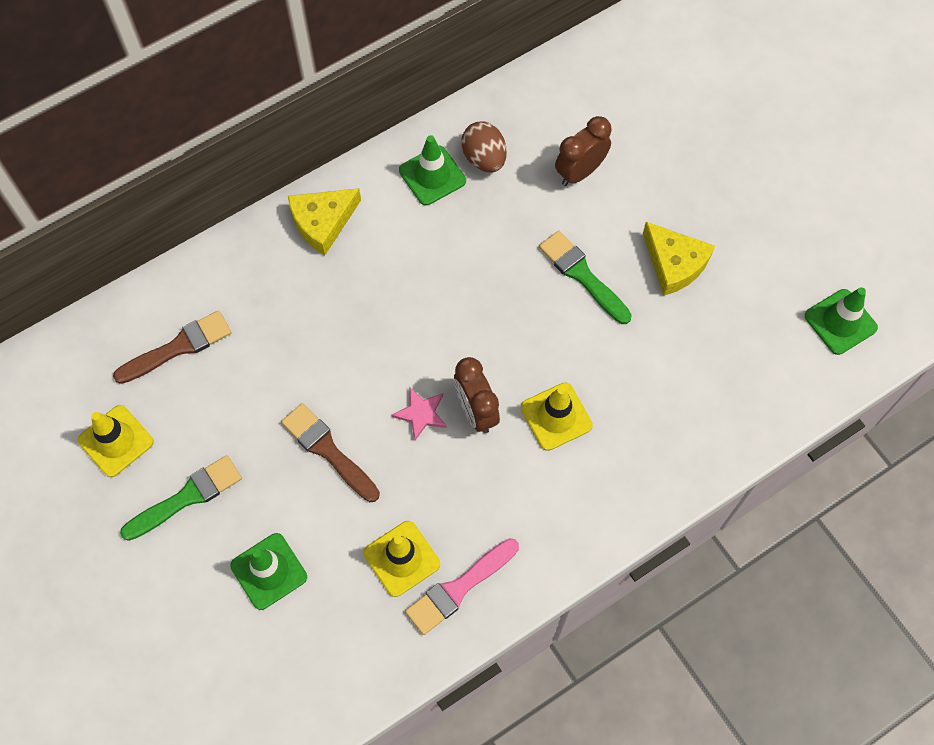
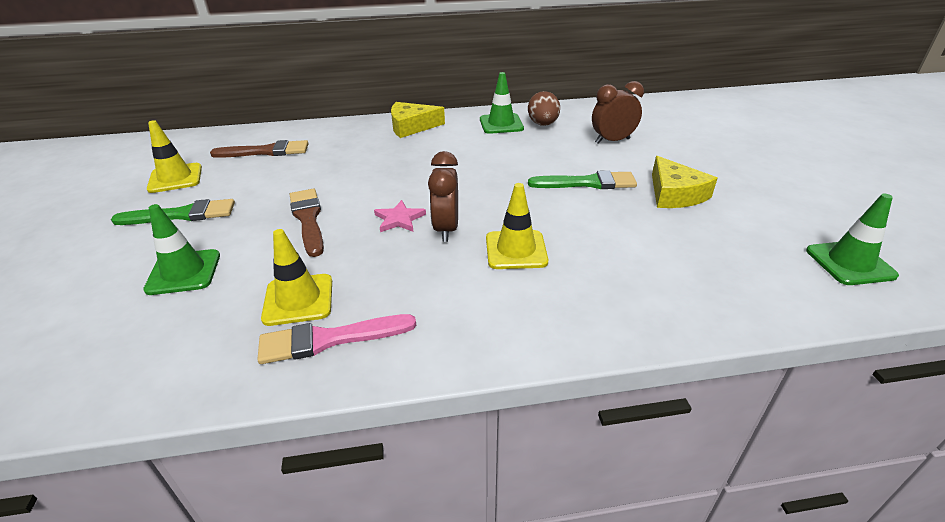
camera: 25 degrees right, 30 degrees down
green brush [539,231,632,324] -> green brush turned 105 degrees clockwise [528,170,637,189]

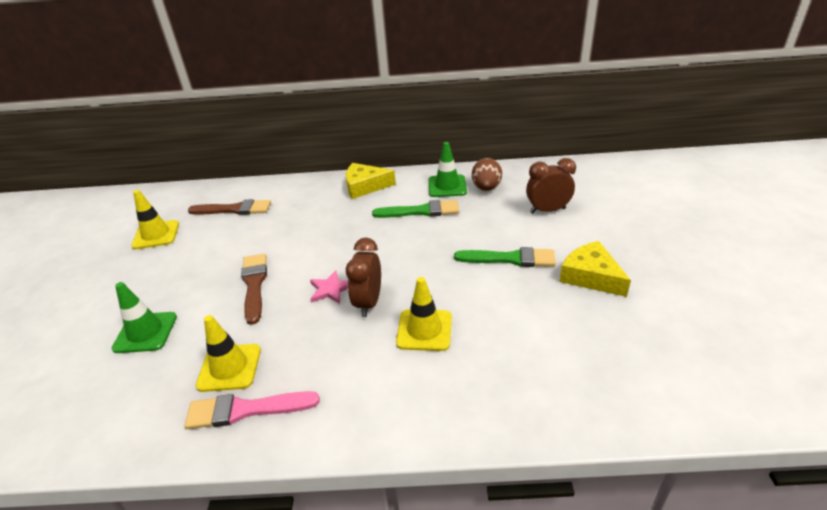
camera: 10 degrees right, 0 degrees up
green brush [111,199,235,225] -> green brush moved to [372,200,459,218]
yellow cheese [652,156,718,208] -> yellow cheese turned 150 degrees clockwise [559,241,631,297]
green traffic cone [806,193,899,285] -> none

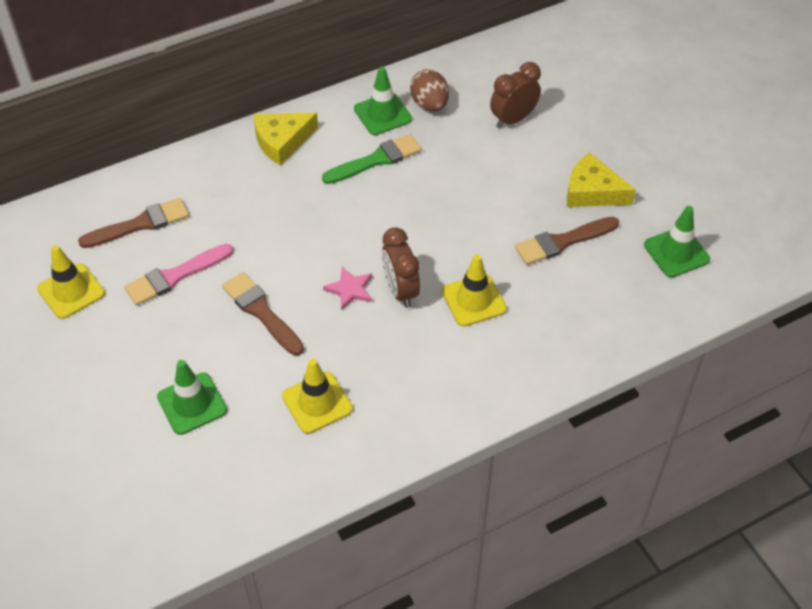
camera: 30 degrees left, 15 degrees up
pink brush [184,391,320,429] -> pink brush moved to [124,244,233,305]
green brush [454,247,556,267] -> none
none -> brown brush [515,217,619,265]
none -> green traffic cone [644,206,710,277]

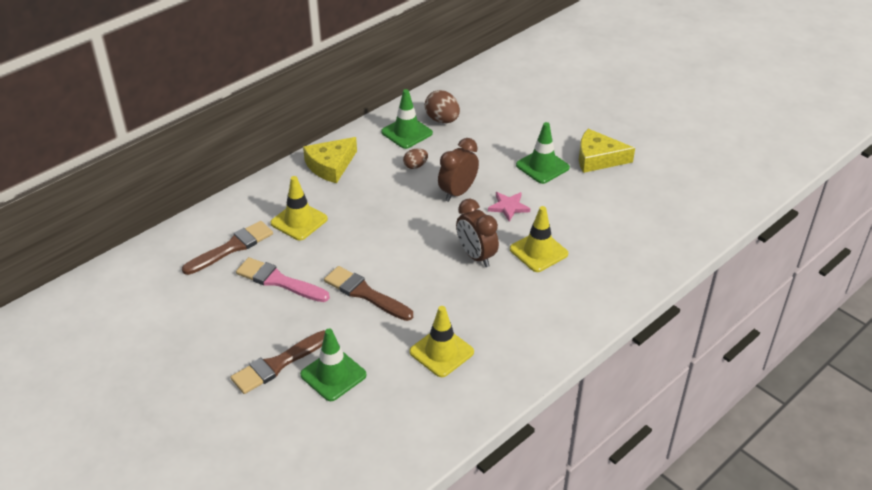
camera: 15 degrees left, 10 degrees down
yellow traffic cone [37,245,105,319] -> yellow traffic cone moved to [270,176,328,241]
pink brush [124,244,233,305] -> pink brush turned 75 degrees clockwise [236,257,330,302]
green brush [322,134,422,184] -> brown egg [403,148,428,169]
pink star [323,267,372,310] -> pink star moved to [488,192,530,222]
brown clock [490,62,541,128] -> brown clock moved to [438,138,479,202]
brown brush [515,217,619,265] -> brown brush moved to [230,330,325,394]
green traffic cone [644,206,710,277] -> green traffic cone moved to [516,122,570,184]

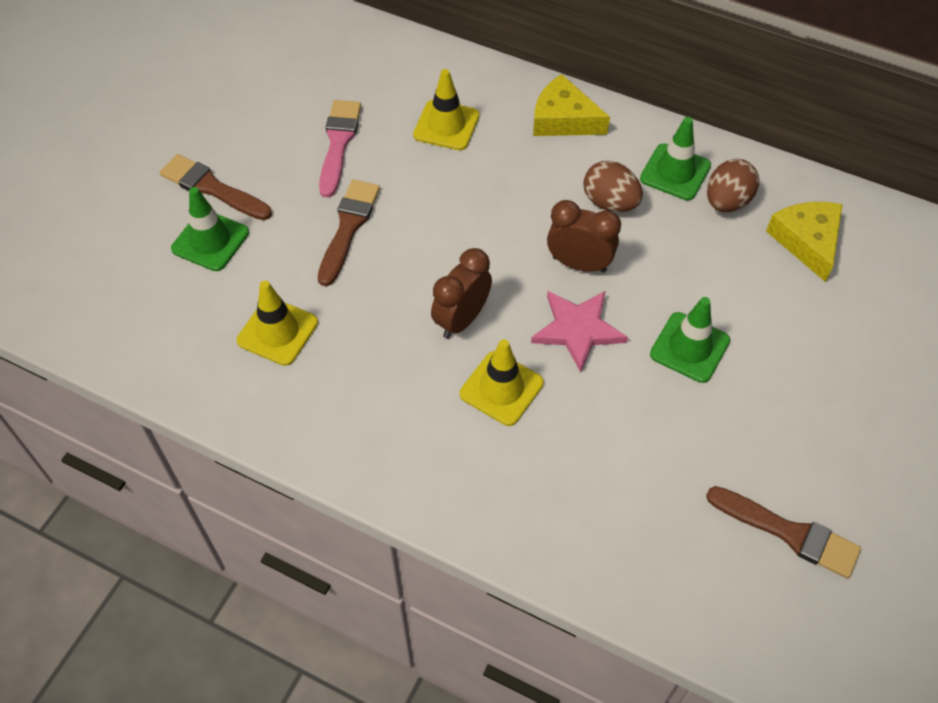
camera: 70 degrees right, 15 degrees up
brown brush [182,221,273,275] -> brown brush moved to [706,486,861,578]
brown egg [403,148,428,169] -> brown egg [583,161,643,212], size x1.69
pink star [488,192,530,222] -> pink star [531,291,628,372], size x1.52
yellow cheese [579,129,635,173] -> yellow cheese moved to [766,202,842,282]

